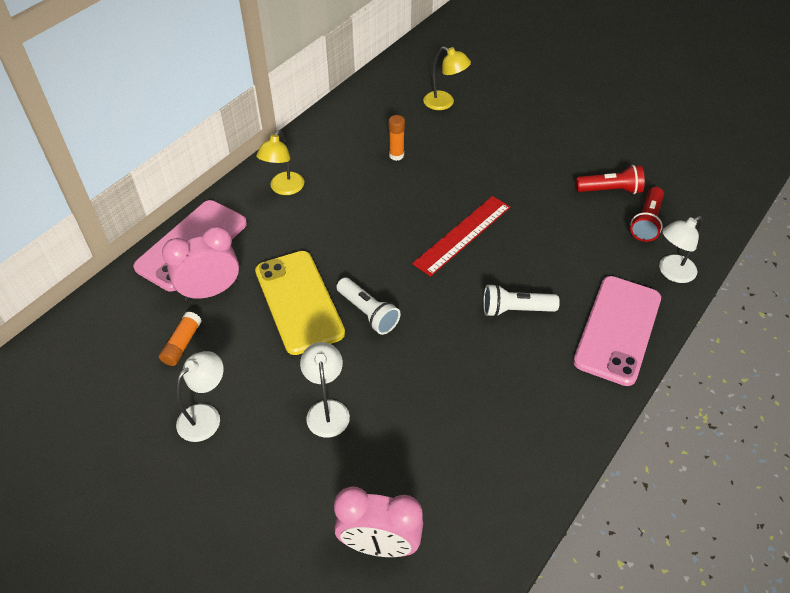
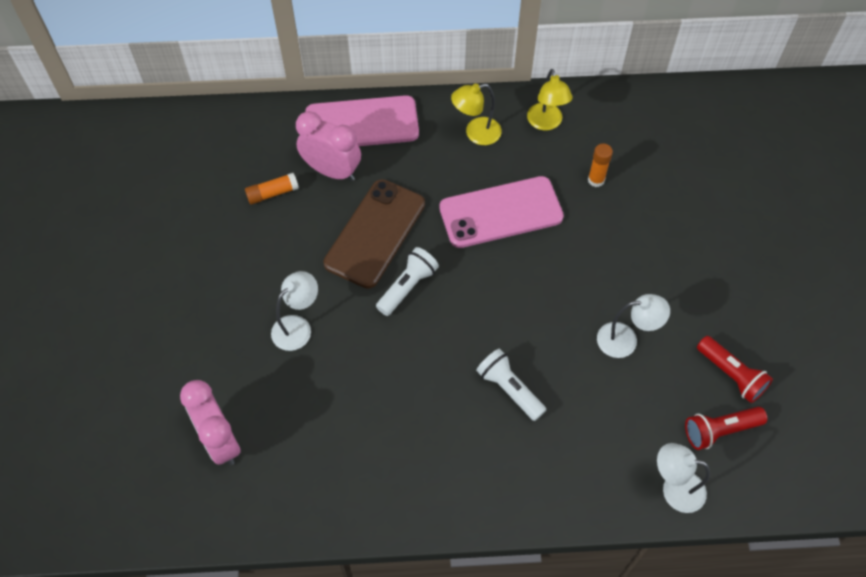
camera: 50 degrees right, 10 degrees up
white lamp [176,351,224,442] -> white lamp moved to [597,294,670,358]
yellow phone [255,251,345,355] -> brown phone [323,179,425,289]
white flashlight [337,278,400,335] -> white flashlight turned 150 degrees counterclockwise [376,247,439,316]
red ruler [412,196,510,277] -> none
yellow lamp [423,47,471,110] -> yellow lamp moved to [527,69,573,131]
pink phone [573,276,661,386] -> pink phone moved to [439,176,564,248]

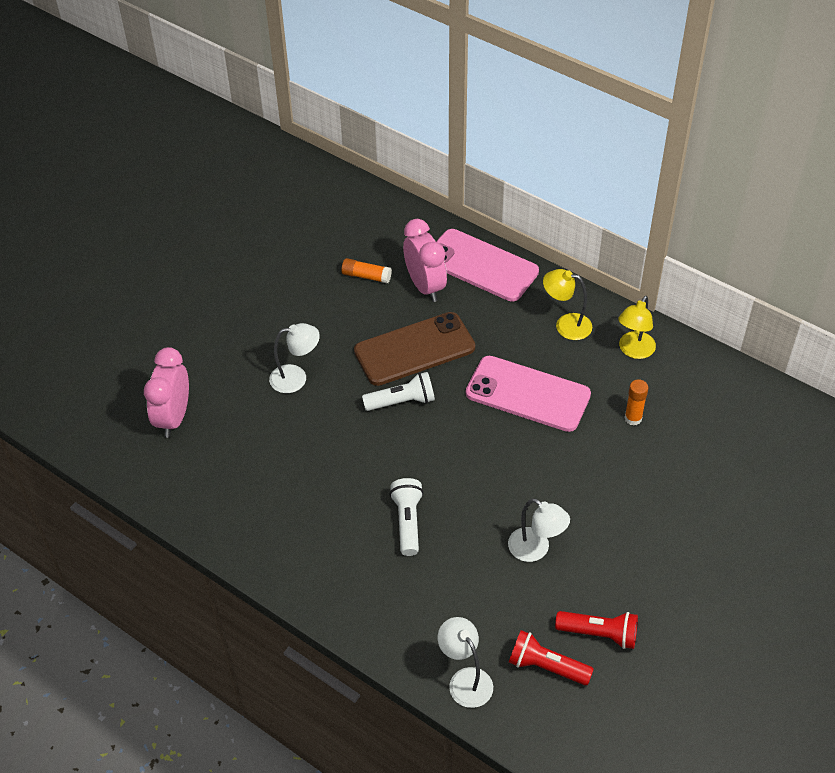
camera: 40 degrees right, 10 degrees down
red flashlight [697,336,773,403] -> red flashlight turned 75 degrees counterclockwise [555,611,638,649]

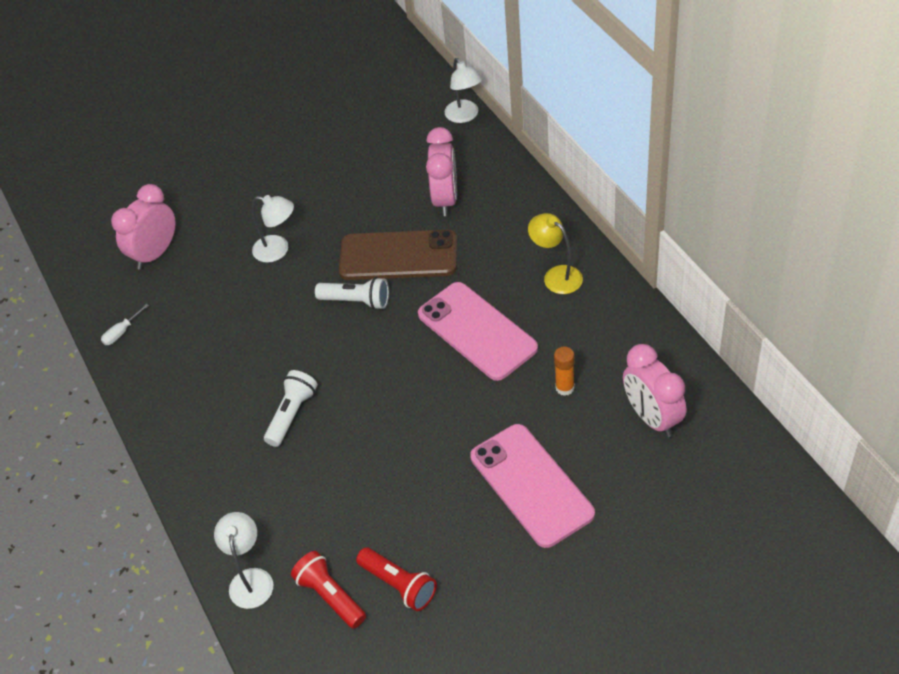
camera: 30 degrees right, 0 degrees up
orange glue stick [341,258,392,284] -> none
pink phone [436,229,539,301] -> pink phone moved to [470,424,595,548]
white lamp [508,498,570,562] -> white lamp moved to [445,58,482,123]
yellow lamp [618,296,656,359] -> none
none -> white screwdriver [101,304,149,345]
none -> pink clock [623,344,686,437]

